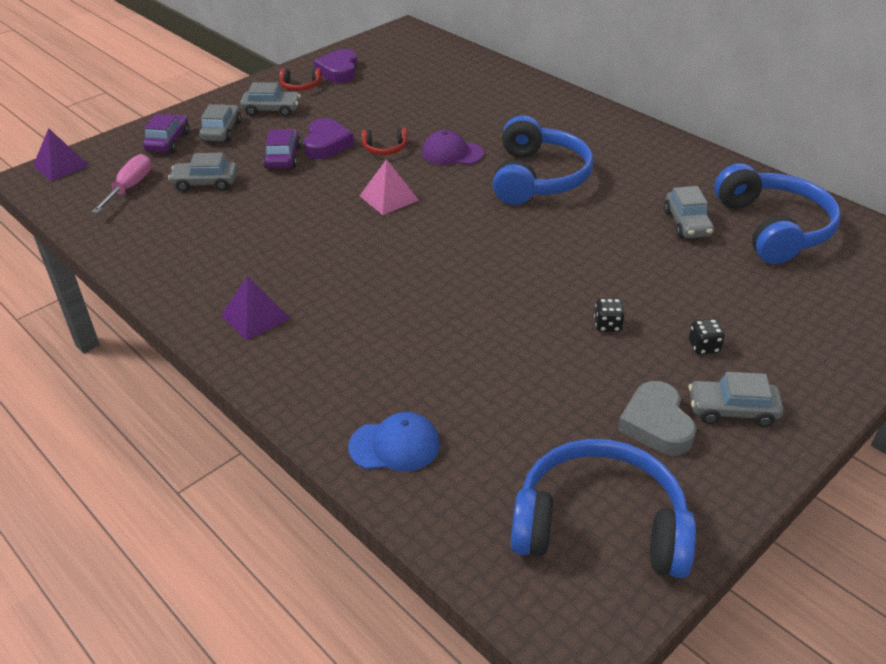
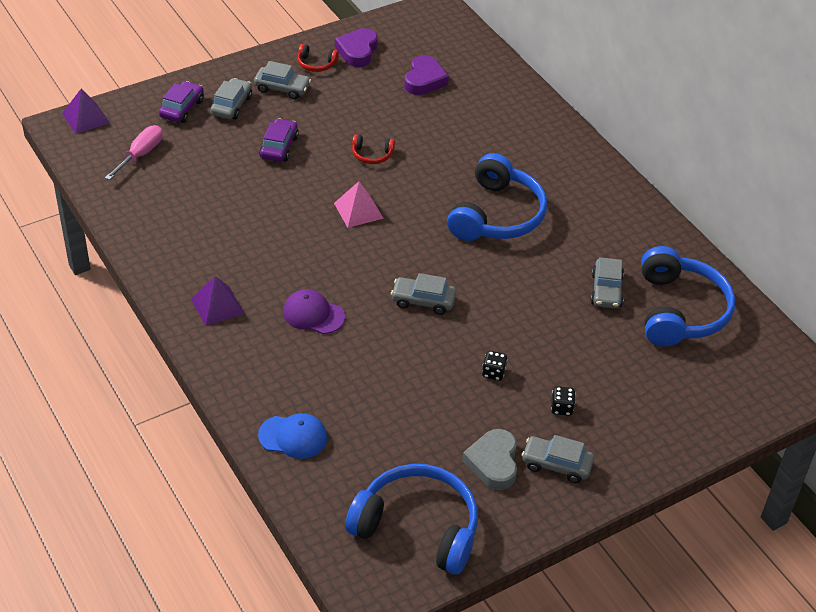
camera: 10 degrees right, 5 degrees up
grey car [168,153,237,192] -> grey car moved to [391,273,456,315]
purple heart [304,118,354,159] -> purple heart moved to [404,55,449,95]
purple cap [422,130,484,165] -> purple cap moved to [283,289,345,334]

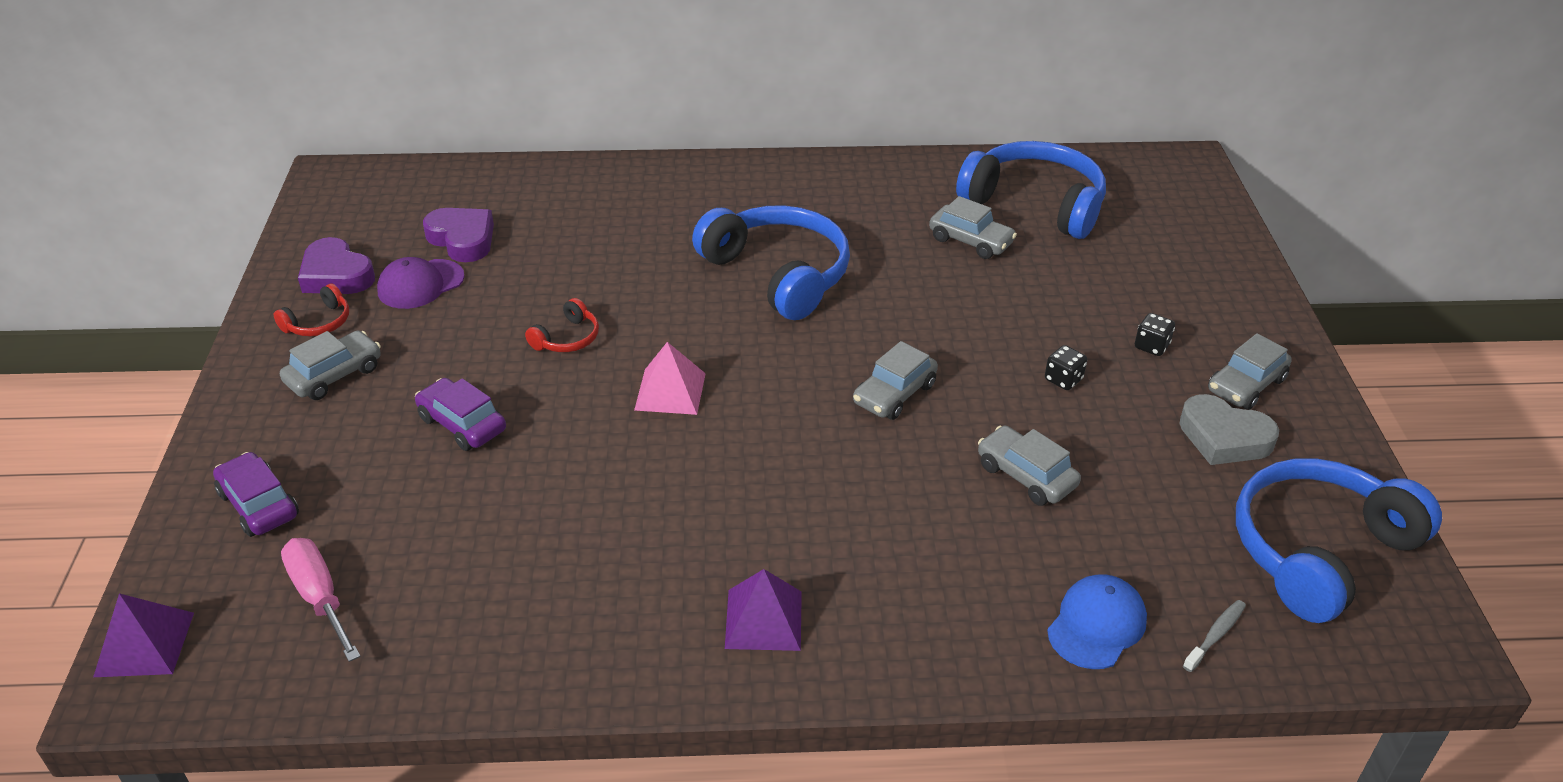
camera: 60 degrees left, 5 degrees down
grey car [210,78,252,120] -> grey car moved to [978,426,1081,506]
purple cap [283,289,345,334] -> purple cap moved to [377,257,465,309]
none -> grey toothbrush [1183,600,1246,672]

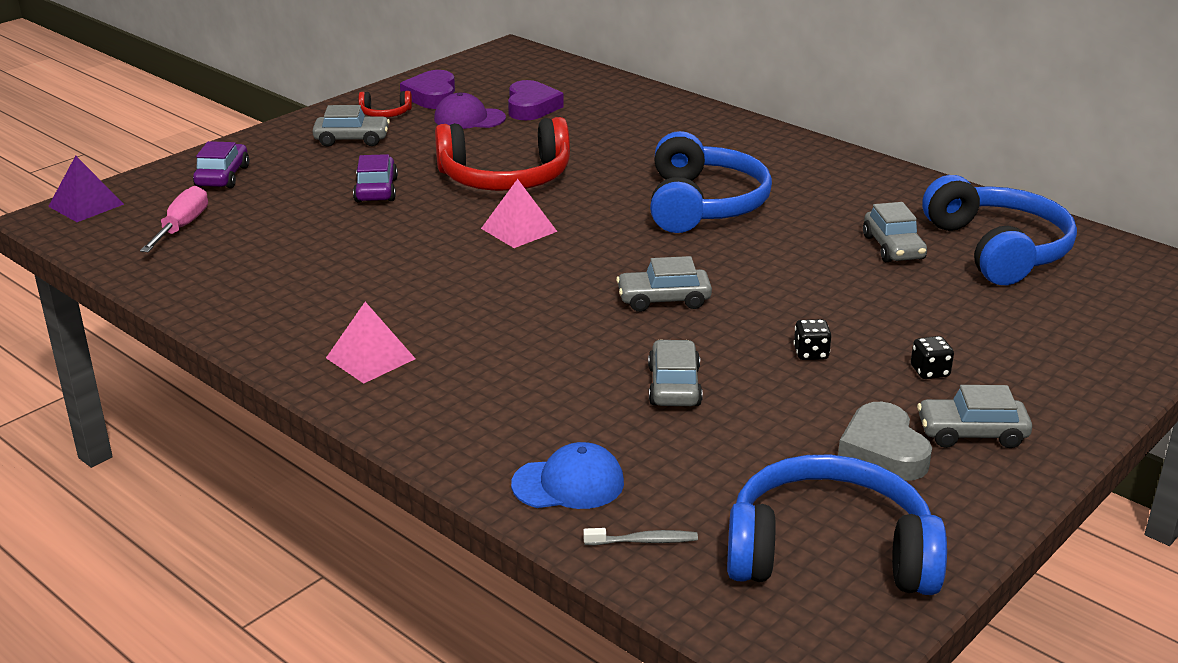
camera: 45 degrees right, 10 degrees down
red headphones [525,298,599,352] -> red headphones [435,117,570,191], size x2.31
purple pyramid [725,569,802,651] -> pink pyramid [326,302,416,383]

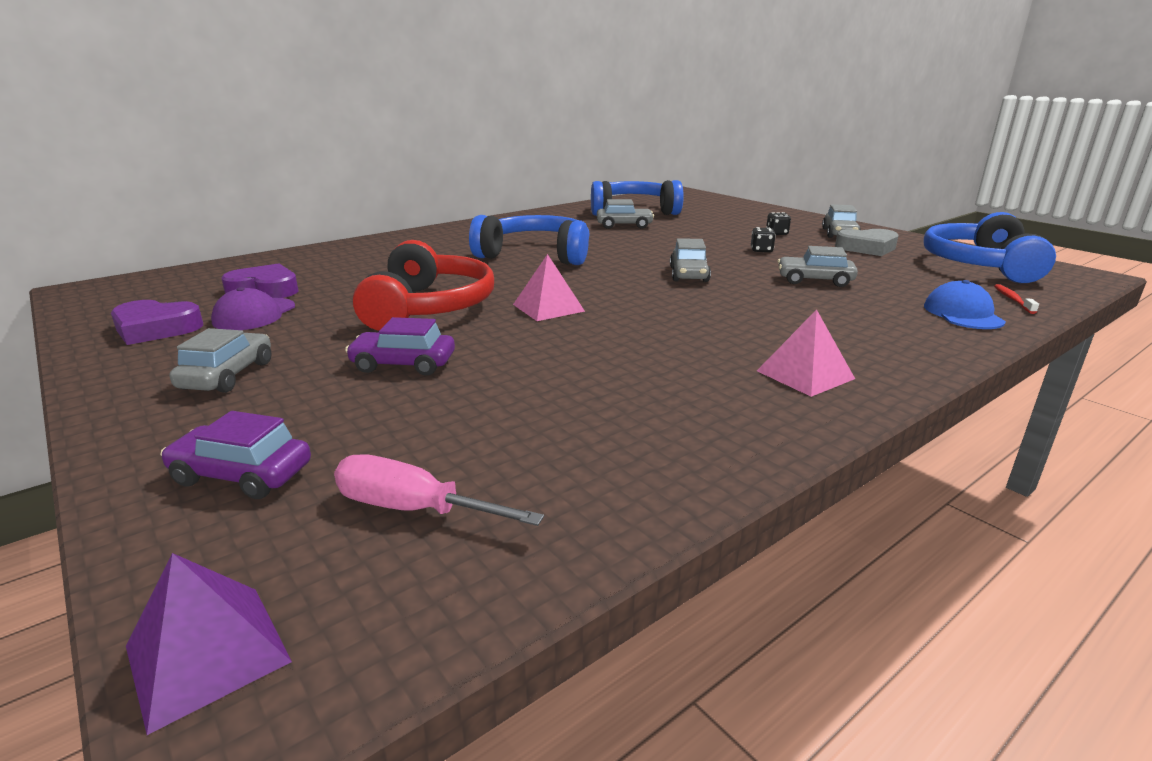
camera: 80 degrees left, 5 degrees down
red headphones [358,91,412,117] -> none
grey toothbrush [583,528,698,545] -> red toothbrush [994,284,1039,314]

